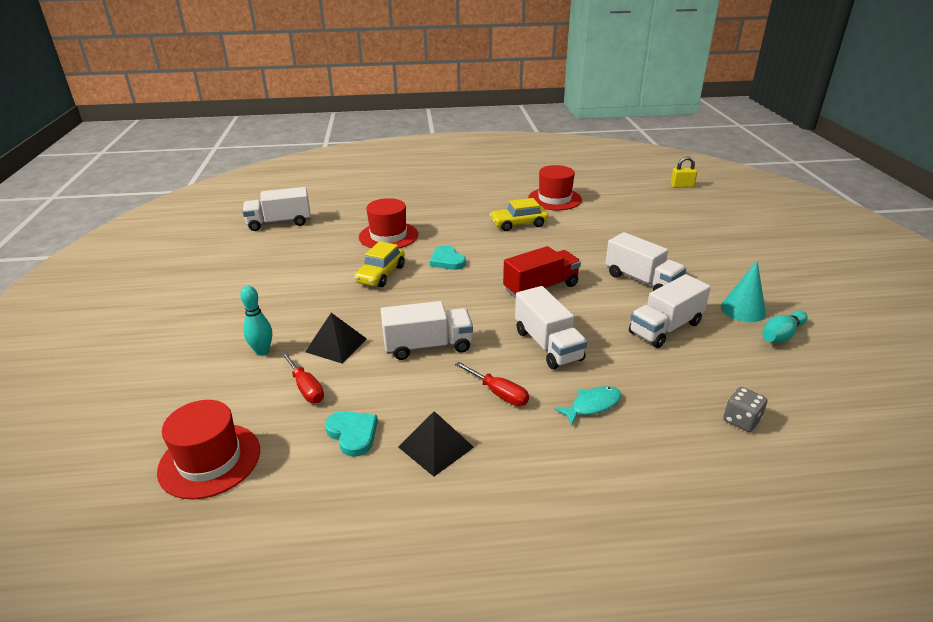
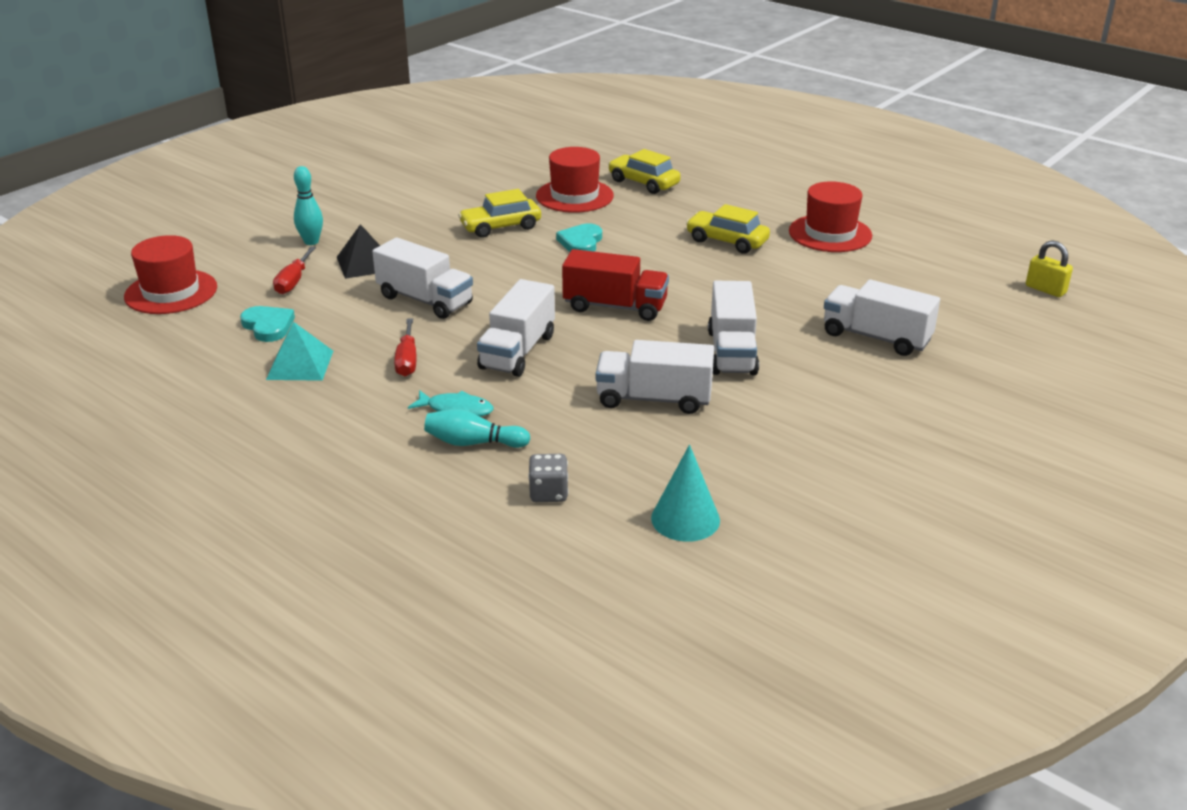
camera: 45 degrees right, 0 degrees up
white truck [243,187,311,231] -> white truck moved to [824,279,940,356]
turquoise heart [325,411,378,457] -> turquoise heart turned 45 degrees counterclockwise [240,306,295,342]
black pyramid [398,411,474,477] -> turquoise pyramid [266,322,333,381]
turquoise cone [721,261,766,322] -> turquoise cone moved to [651,445,720,542]
turquoise bowling pin [762,310,808,343] -> turquoise bowling pin moved to [424,409,530,448]
none -> yellow car [608,149,681,194]

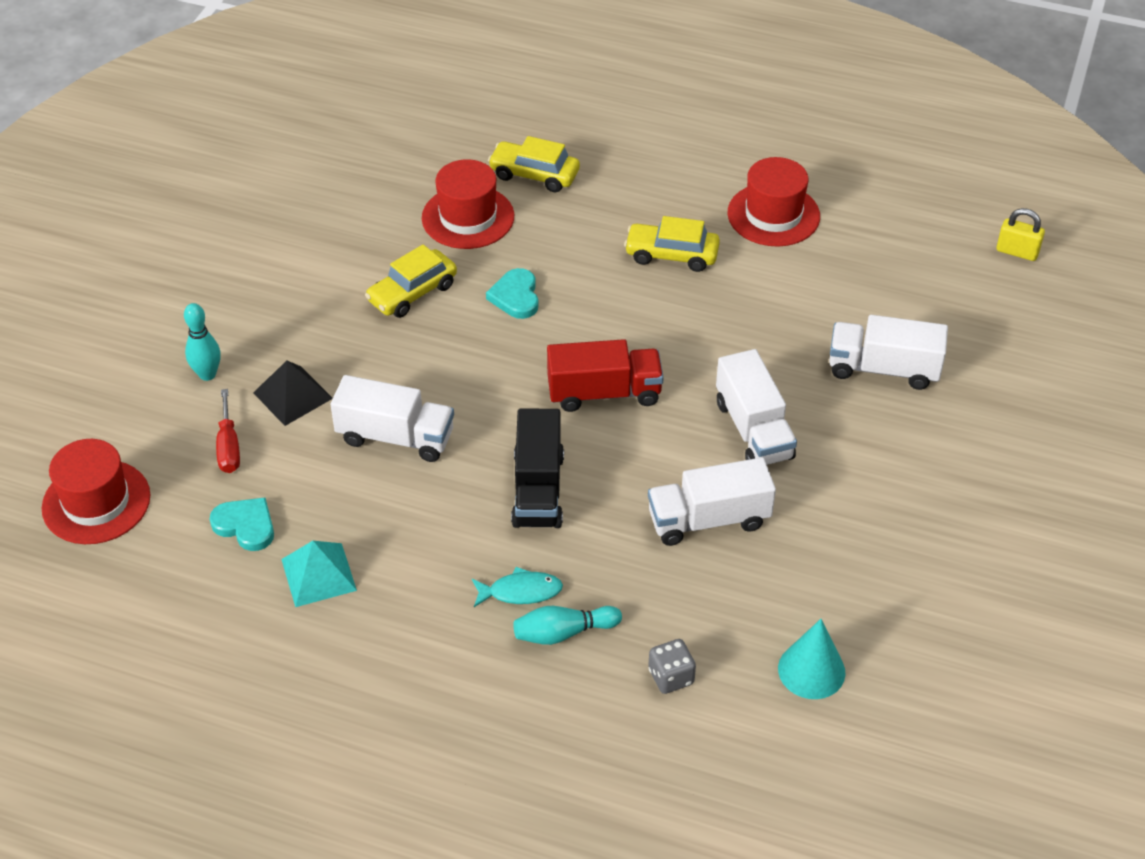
camera: 20 degrees left, 15 degrees up
red screwdriver [394,318,417,377] -> none
white truck [477,279,555,377] -> black truck [511,408,564,528]

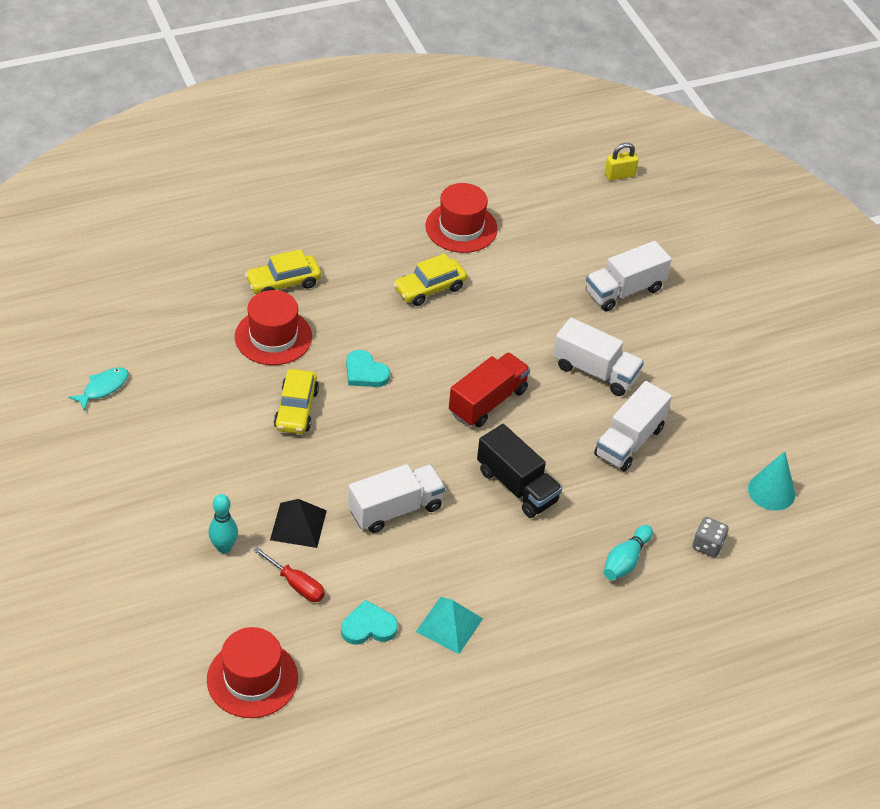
camera: 45 degrees left, 0 degrees up
turquoise fish [472,567,563,607] -> turquoise fish moved to [68,367,129,411]

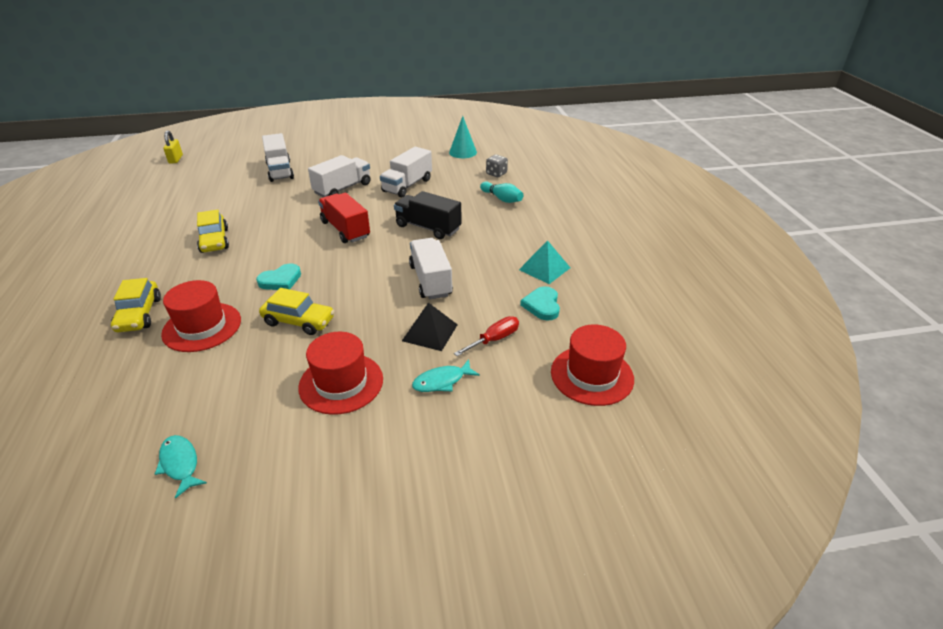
camera: 75 degrees left, 10 degrees down
turquoise bowling pin [209,494,238,553] -> turquoise fish [412,359,480,392]
red hat [425,183,498,253] -> red hat moved to [298,332,383,415]
black truck [477,424,562,518] -> black truck turned 120 degrees counterclockwise [394,191,462,239]
white truck [594,381,672,472] -> white truck turned 75 degrees clockwise [380,147,432,198]

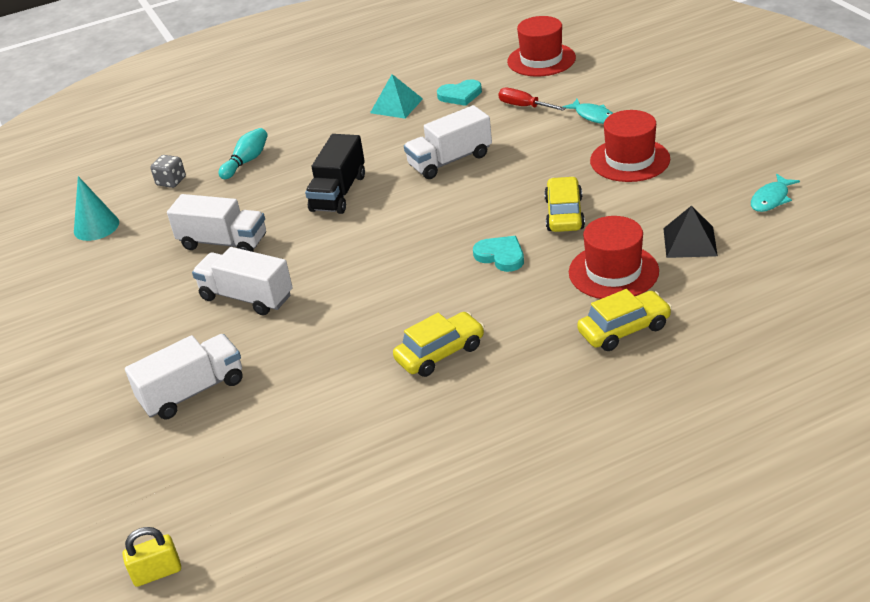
camera: 100 degrees left, 0 degrees up
red truck [318,193,370,243] -> none
black pyramid [402,302,458,351] -> black pyramid moved to [663,205,718,258]

